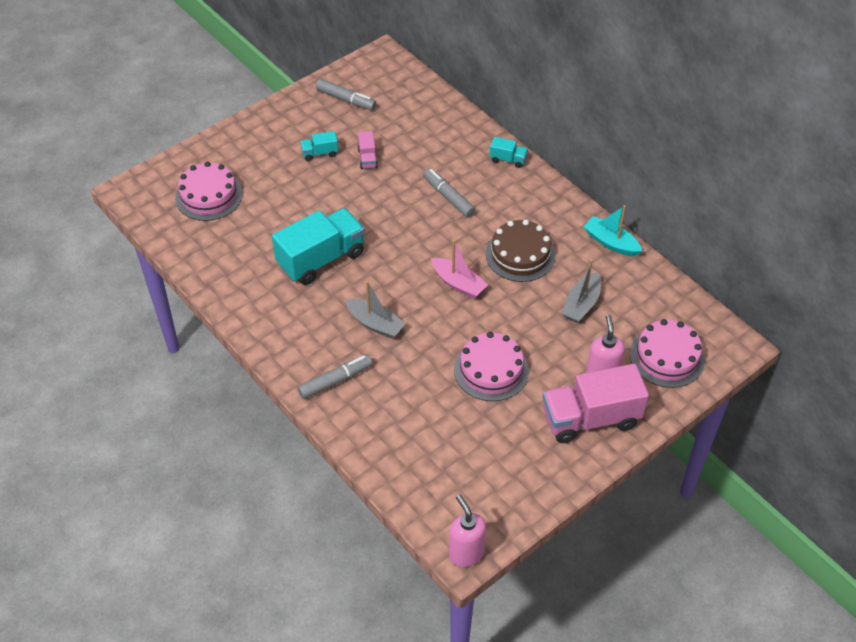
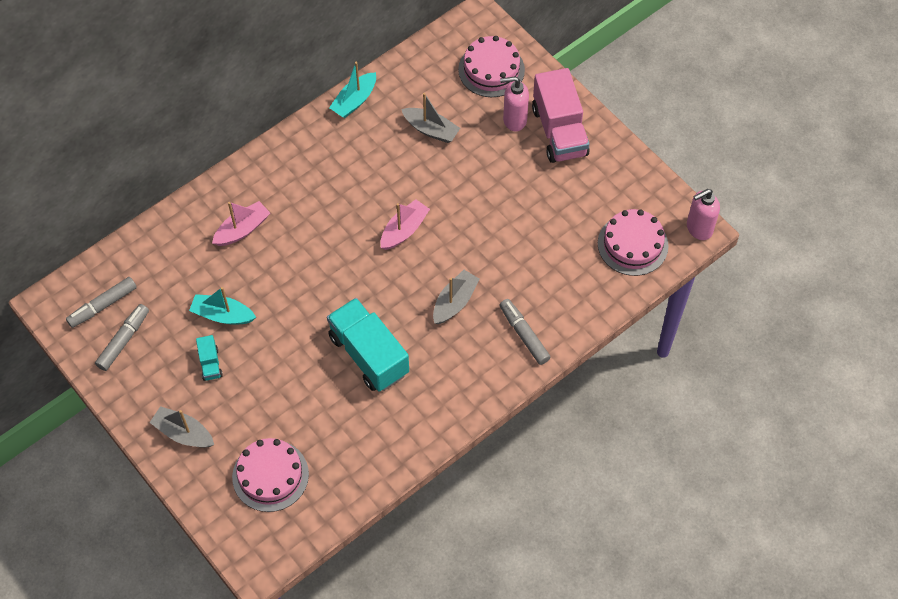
camera: 90 degrees left, 10 degrees up
pink truck [358,131,378,169] -> turquoise boat [189,287,256,325]
grey marker [423,168,476,218] -> grey marker moved to [66,277,137,328]
pink cake [454,332,529,401] -> pink cake moved to [598,209,669,276]
brown cake [486,220,555,282] -> none
turquoise truck [490,137,528,168] -> none
none -> grey boat [149,406,214,448]
none -> pink boat [212,201,270,246]

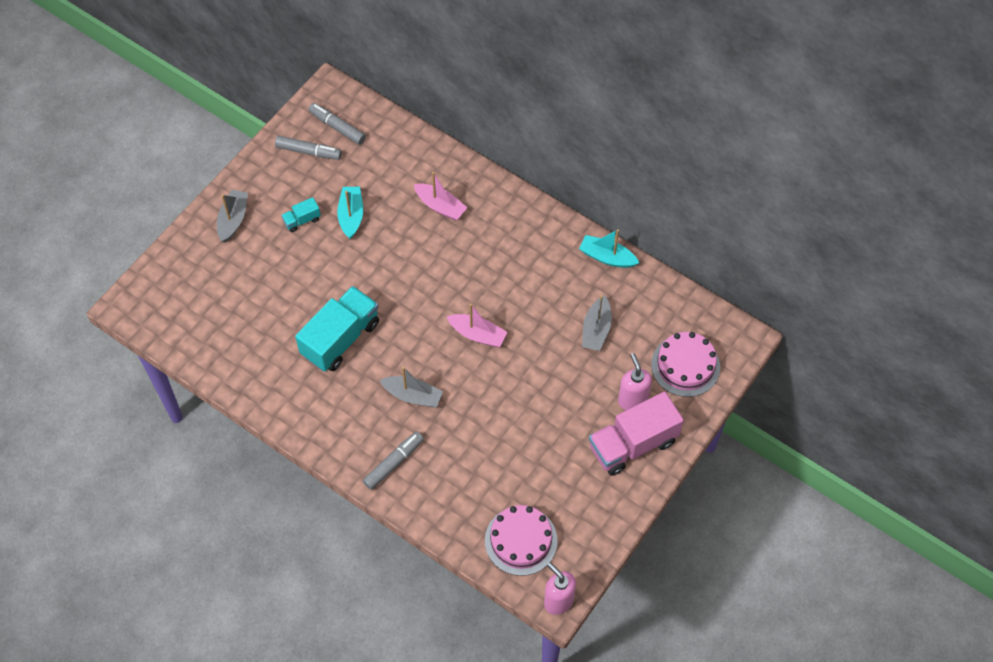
camera: 75 degrees right, 0 degrees up
pink cake [232,438,309,512] -> none

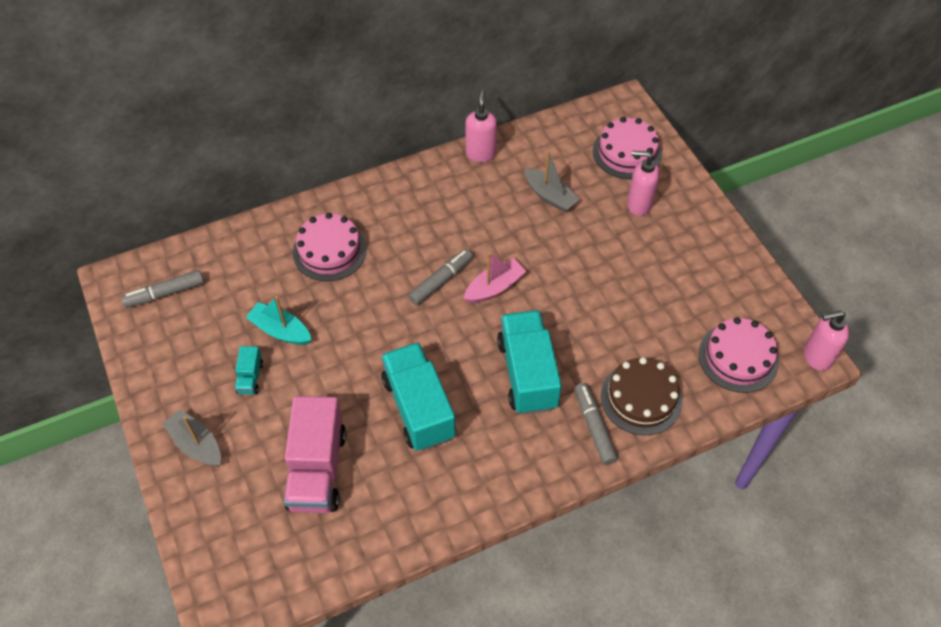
camera: 60 degrees left, 5 degrees down
grey marker [275,136,342,160] -> grey marker moved to [408,249,473,305]
grey boat [380,367,443,407] -> turquoise truck [497,310,562,414]
pink boat [414,172,468,220] -> pink cake [293,213,367,281]
turquoise boat [579,229,639,268] -> pink soap dispenser [466,89,497,162]
pink truck [589,391,684,476] -> pink truck moved to [284,396,346,513]
none -> brown cake [601,357,683,435]

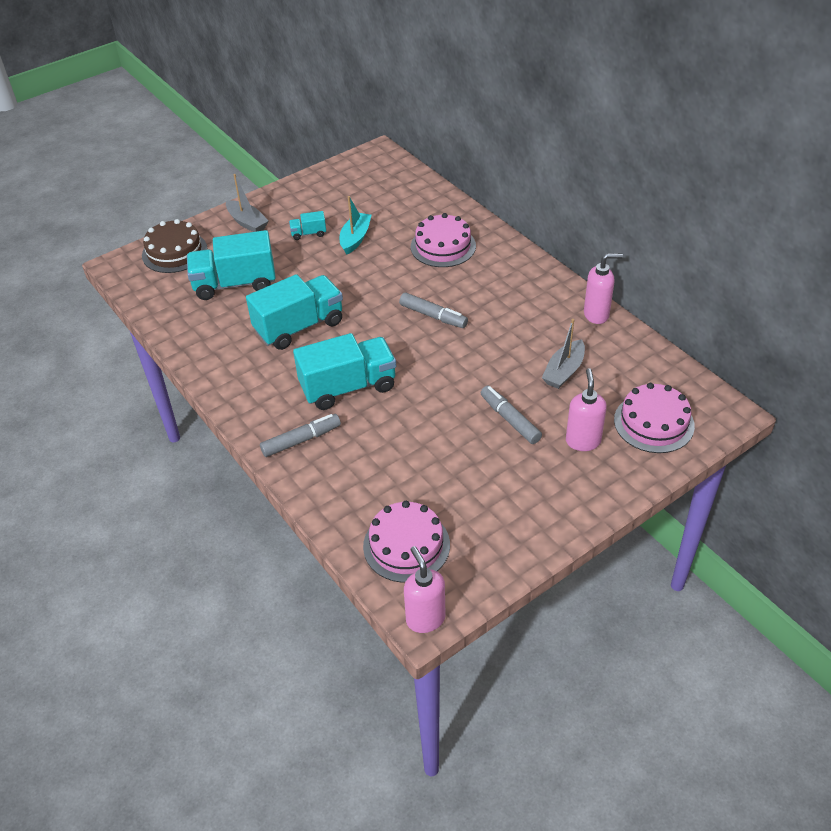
camera: 80 degrees right, 10 degrees down
grey marker [121,270,204,308] -> grey marker moved to [481,386,542,444]
grey boat [162,409,221,466] -> grey boat turned 105 degrees clockwise [226,174,269,232]
pink truck [284,396,346,513] -> turquoise truck [187,230,276,300]
pink boat [463,253,527,303] -> none
brown cake [601,357,683,435] -> brown cake moved to [142,219,207,273]

